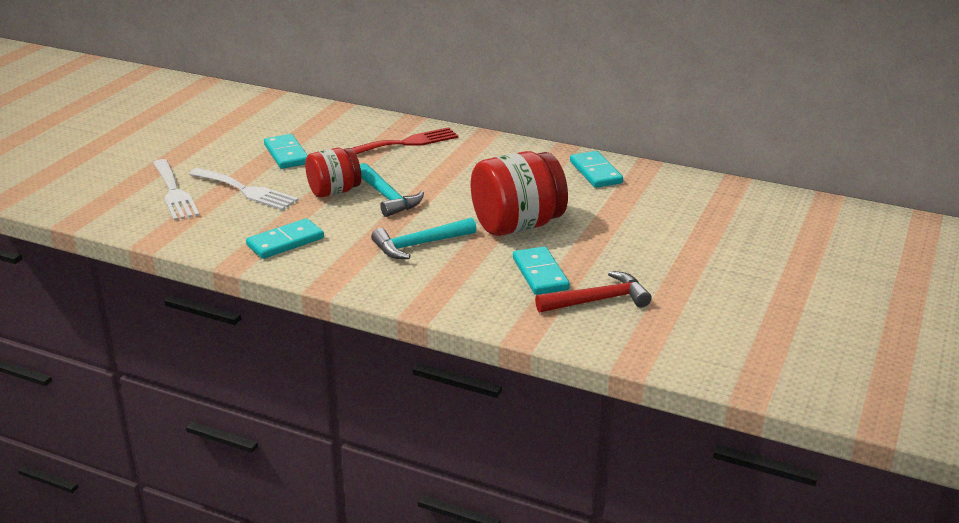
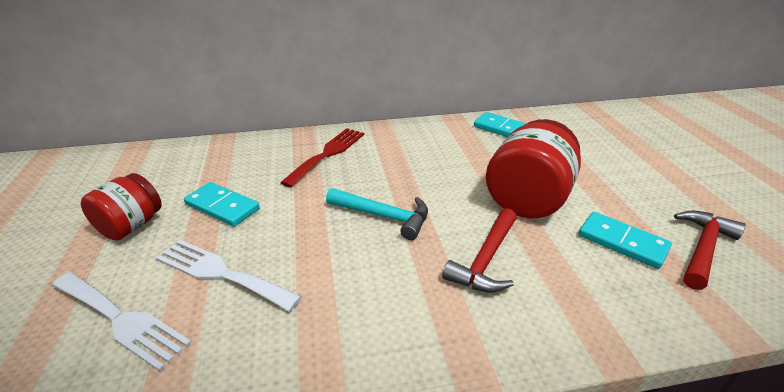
camera: 35 degrees left, 5 degrees up
white fork [189,168,299,210] -> white fork turned 150 degrees counterclockwise [156,240,301,312]
turquoise domino [246,218,324,259] -> none
red jar [305,148,361,198] -> red jar moved to [81,173,162,240]
turquoise hammer [371,218,476,259] -> red hammer [442,208,517,293]

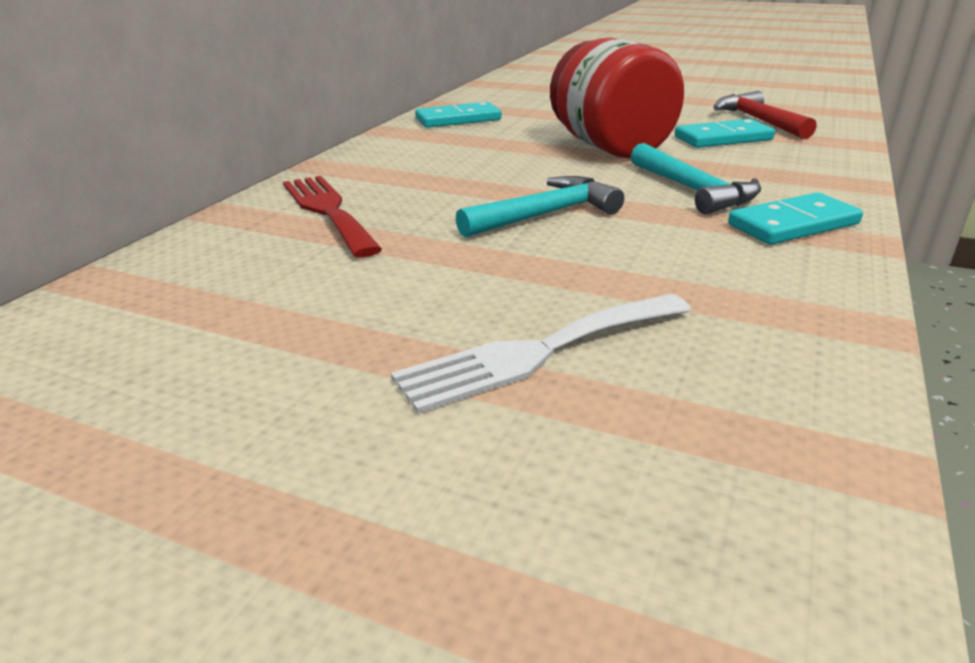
camera: 55 degrees left, 5 degrees down
white fork [52,272,192,371] -> none
red jar [81,173,162,240] -> none
turquoise domino [184,182,260,227] -> turquoise domino moved to [728,192,863,245]
red hammer [442,208,517,293] -> turquoise hammer [631,143,761,214]

